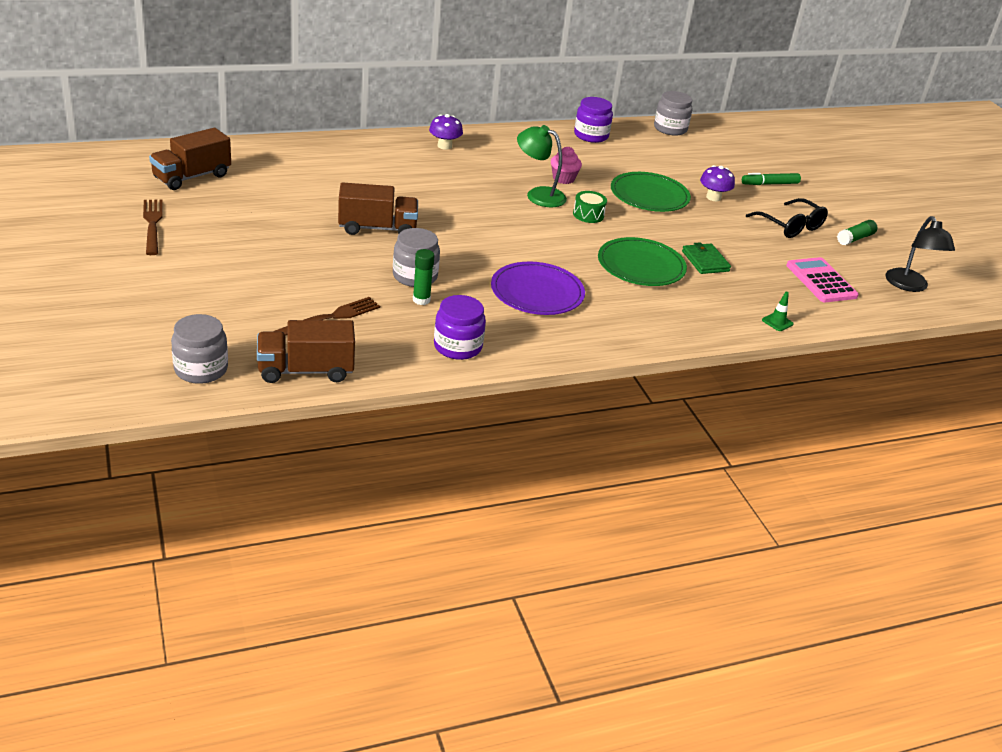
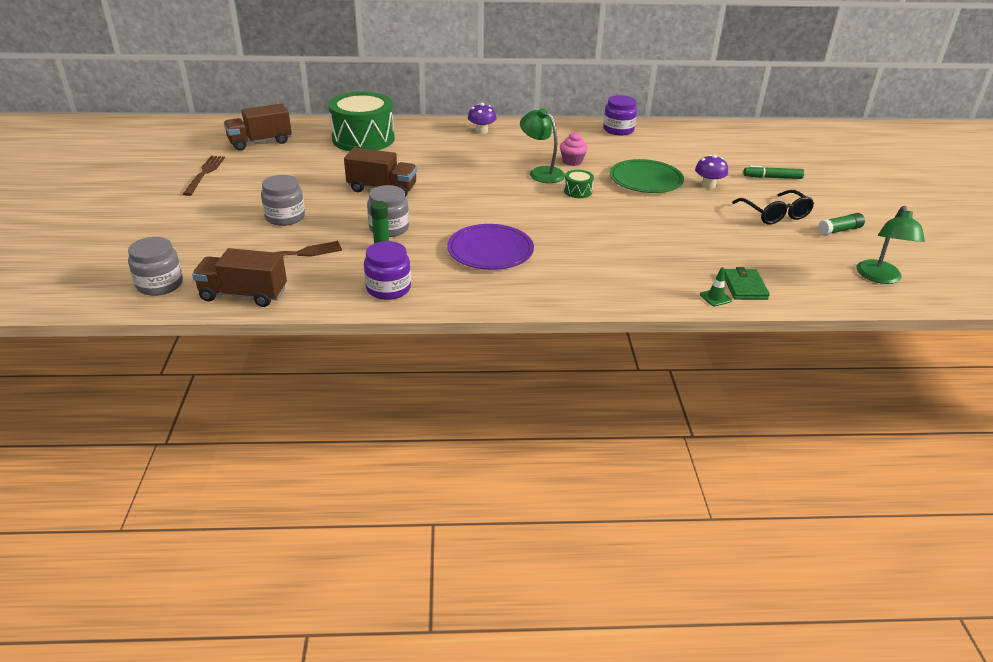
camera: 20 degrees right, 0 degrees up
green plate [598,237,687,286] -> none
grey jar [654,91,693,136] -> grey jar moved to [261,175,305,226]
green wallet [682,242,731,274] -> green wallet moved to [724,267,770,300]
pink calculator [786,257,859,302] -> none
black lamp [886,216,955,292] -> green lamp [856,206,925,284]
none -> green drum [328,92,395,151]

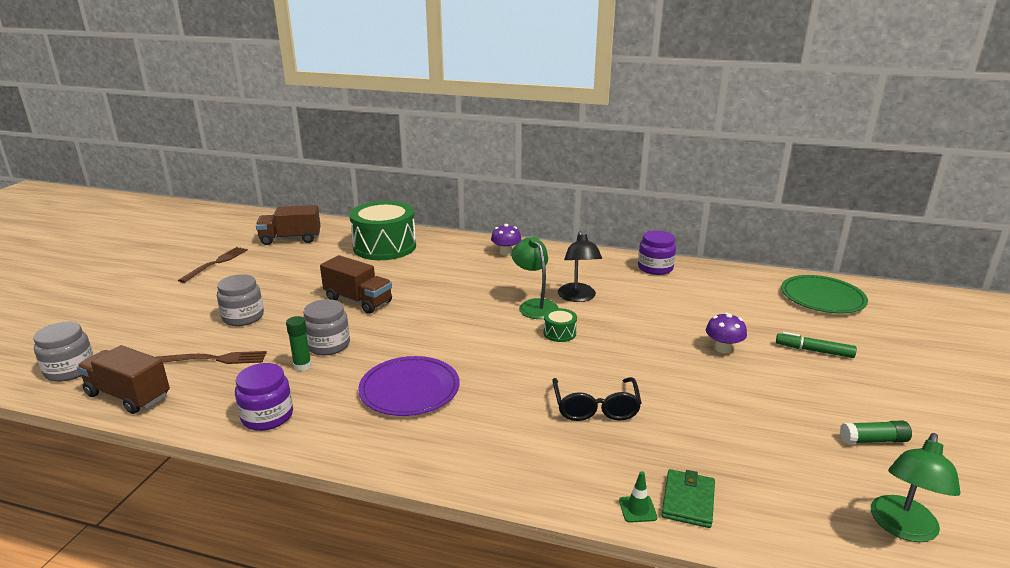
camera: 20 degrees right, 10 degrees down
pink cupcake [560,132,588,166] -> black lamp [558,231,602,302]
green plate [609,159,684,193] -> green plate moved to [781,275,868,314]
black glasses [732,190,814,225] -> black glasses moved to [552,377,642,421]

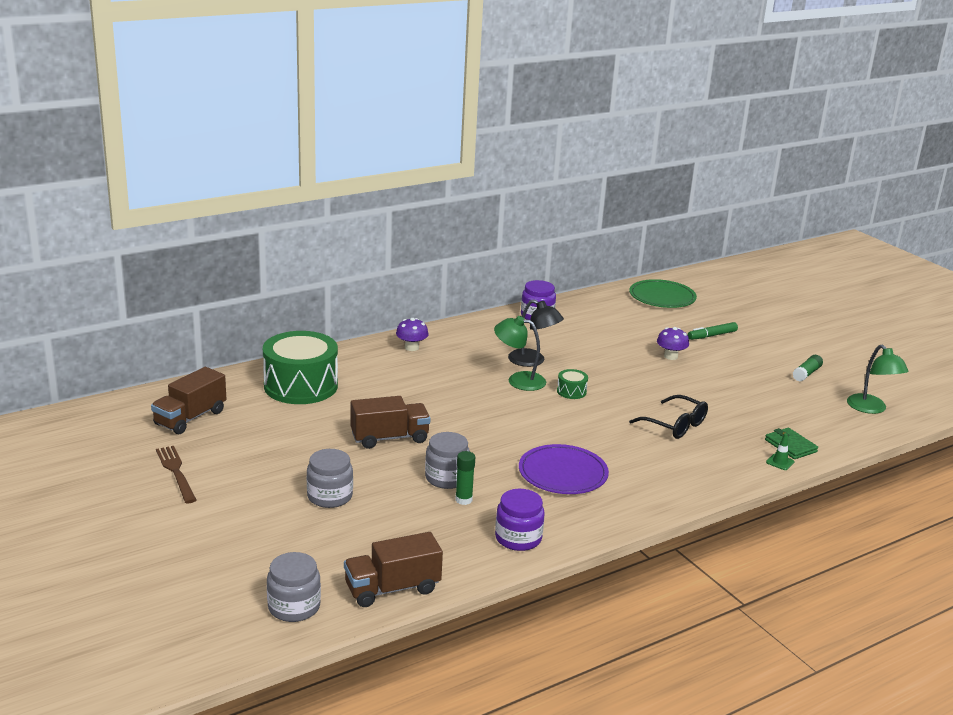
camera: 50 degrees left, 0 degrees up
brown fork [156,351,267,364] -> none

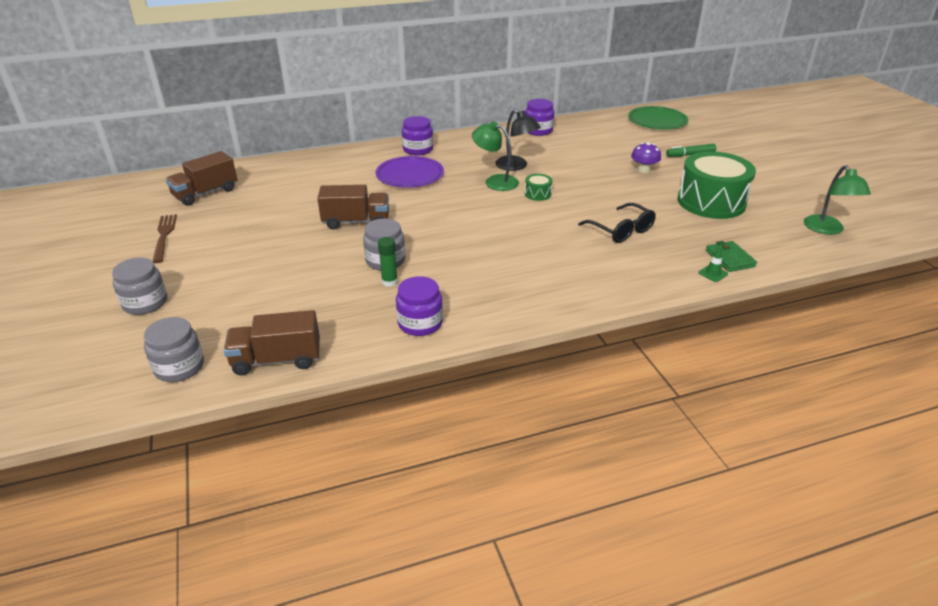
camera: 15 degrees right, 10 degrees up
green drum [263,331,338,404] -> green drum moved to [677,151,756,219]
grey jar [307,449,353,508] -> grey jar moved to [112,258,167,315]
purple mushroom [396,318,429,351] -> purple jar [402,116,433,155]
purple plate [519,444,609,494] -> purple plate moved to [376,156,444,188]
green glue stick [792,355,823,382] -> none

